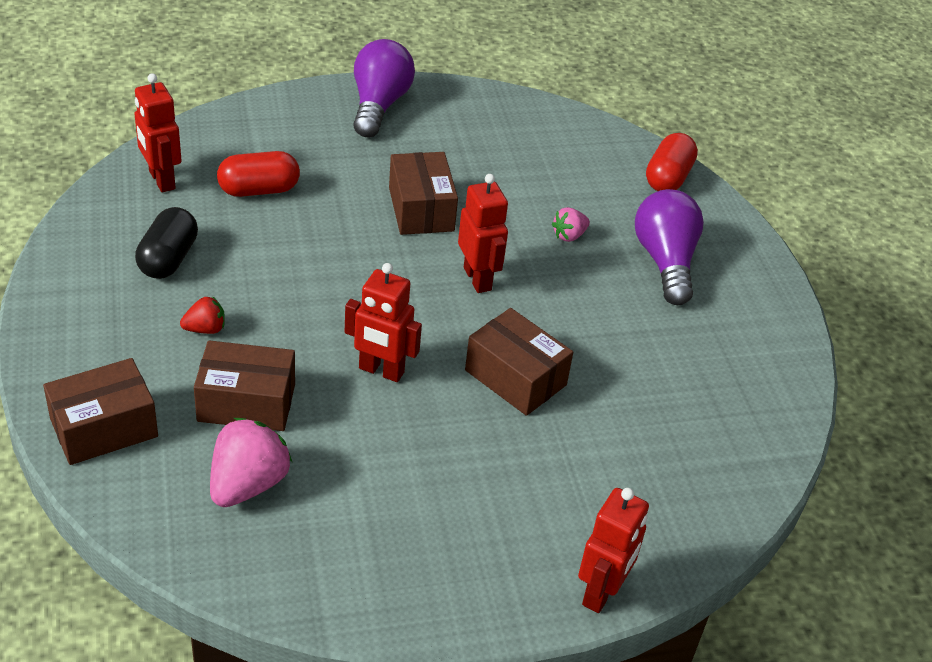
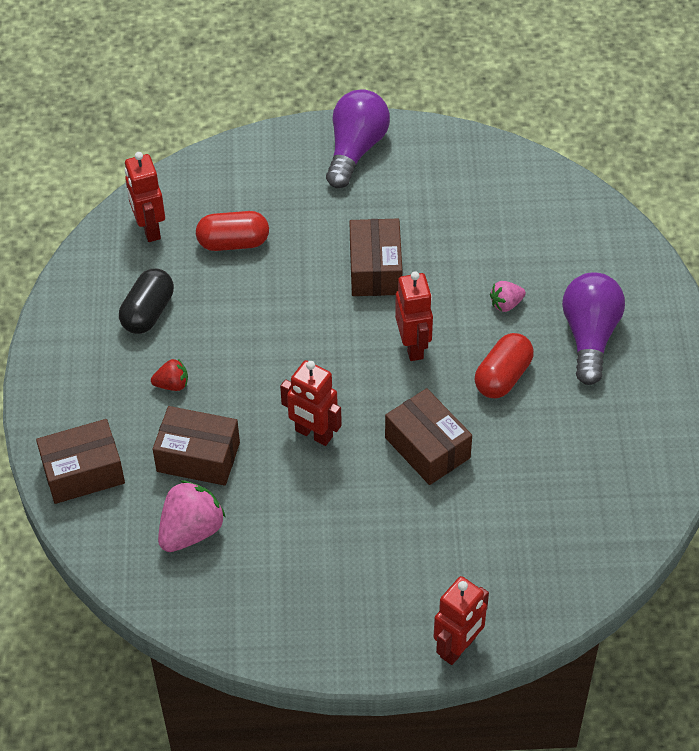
camera: 15 degrees right, 10 degrees up
red capsule [646,133,698,191] -> red capsule moved to [475,333,534,398]

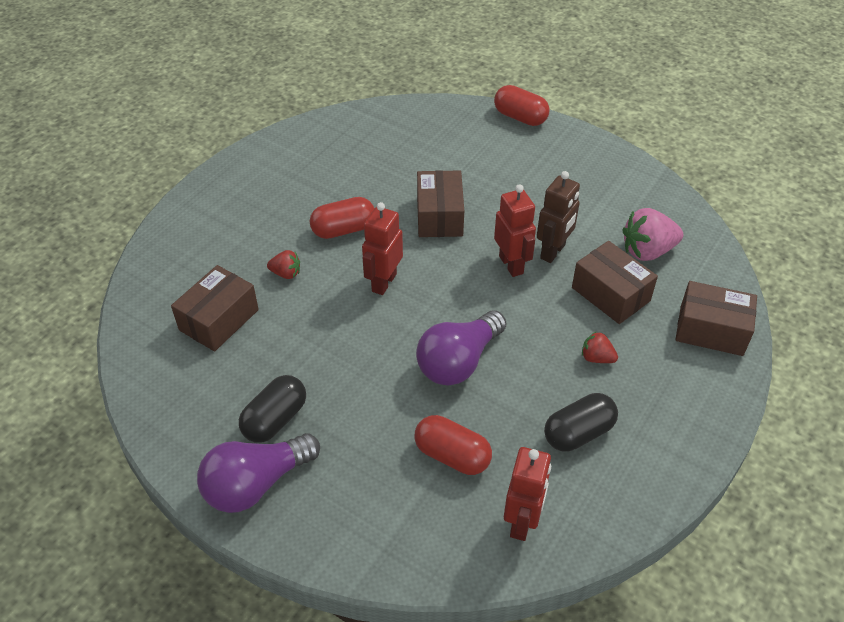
camera: 145 degrees left, 5 degrees down
brown box [350,219,402,296] -> brown box moved to [171,265,259,351]
red robot [434,576,489,665] -> red capsule [494,85,550,126]
pink strawberry [490,281,526,312] -> red strawberry [267,250,300,279]
purple light bulb [562,272,625,385] -> purple light bulb moved to [416,311,506,386]
none -> black capsule [239,375,306,443]
none -> brown robot [537,171,580,263]

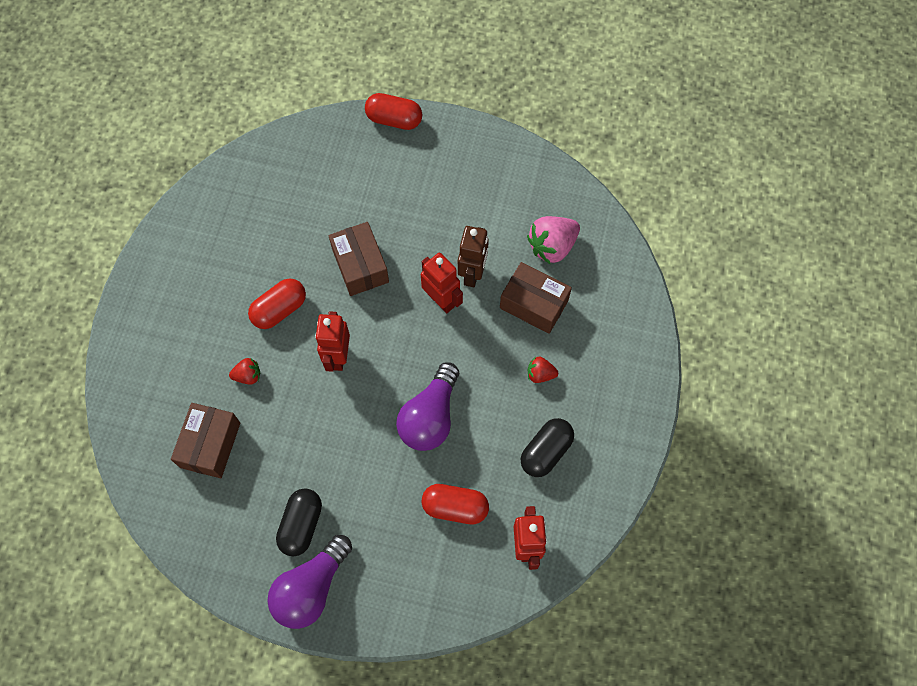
camera: 20 degrees left, 20 degrees up
brown box [676,281,757,356] -> none

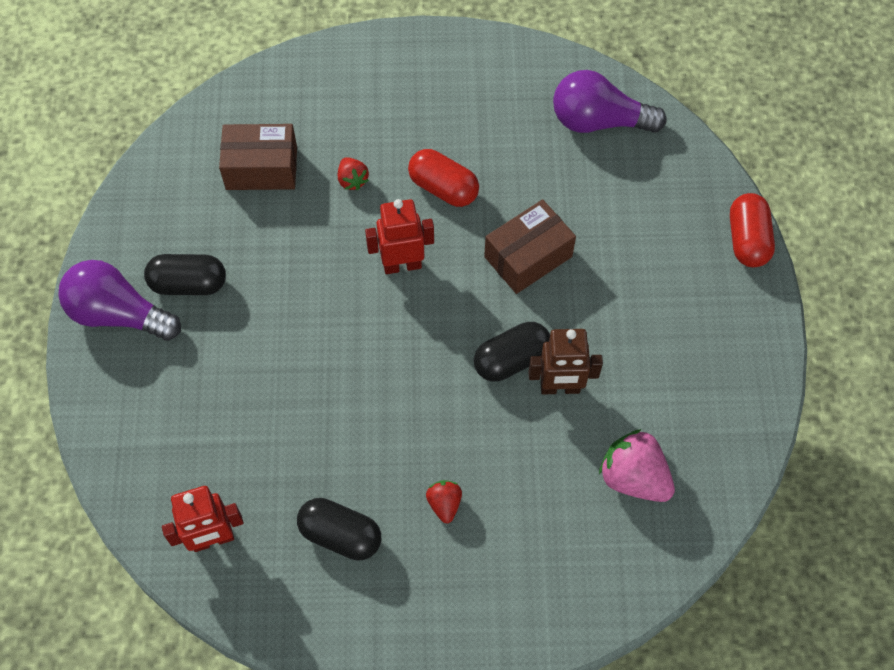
camera: 75 degrees right, 5 degrees down
purple light bulb [396,363,459,451] -> purple light bulb moved to [553,70,667,133]
red robot [421,253,463,313] -> black capsule [474,322,550,381]
red capsule [422,484,489,524] -> none
brown box [500,262,572,334] -> none

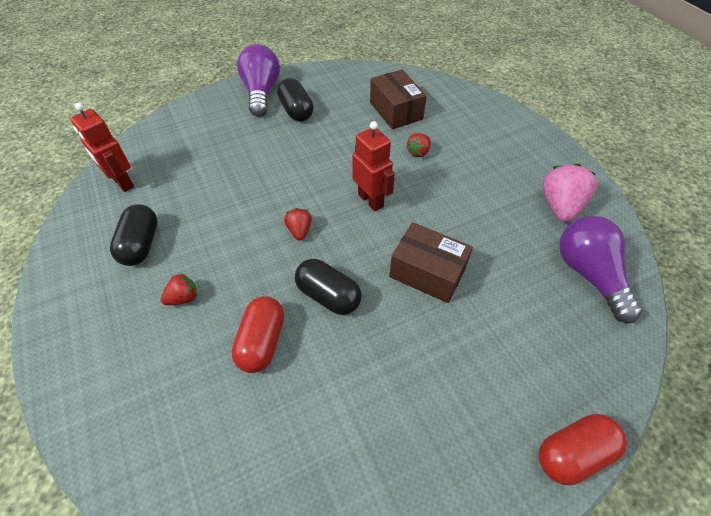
camera: 65 degrees right, 10 degrees down
red capsule [408,149,479,207] -> red capsule moved to [232,296,284,373]
brown robot [528,329,603,394] -> none
pink strawberry [599,429,675,502] -> pink strawberry moved to [542,163,597,222]
none -> red strawberry [284,208,312,240]

